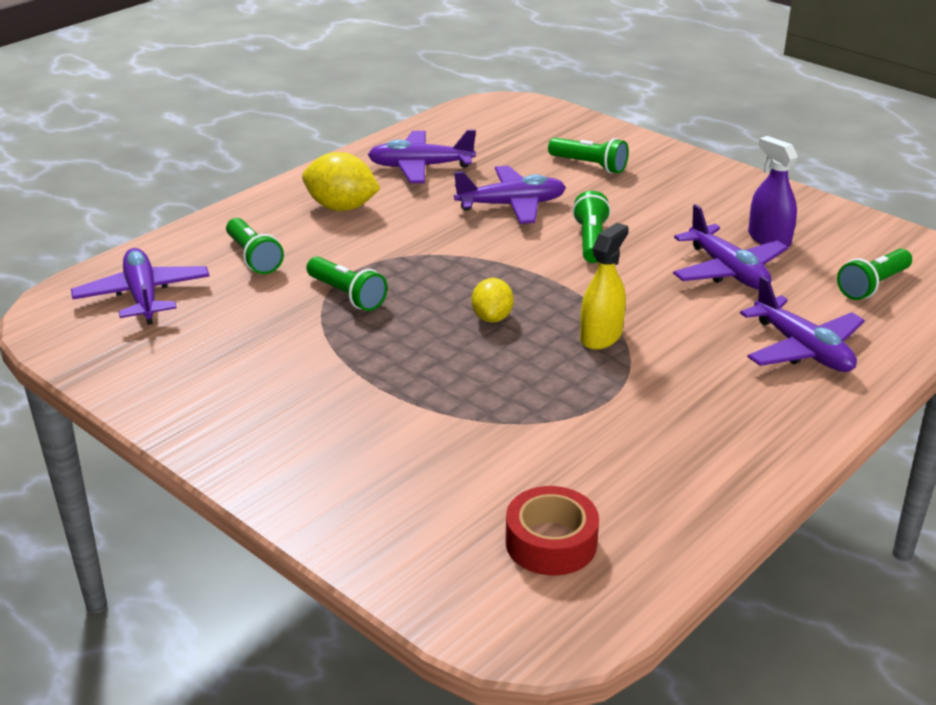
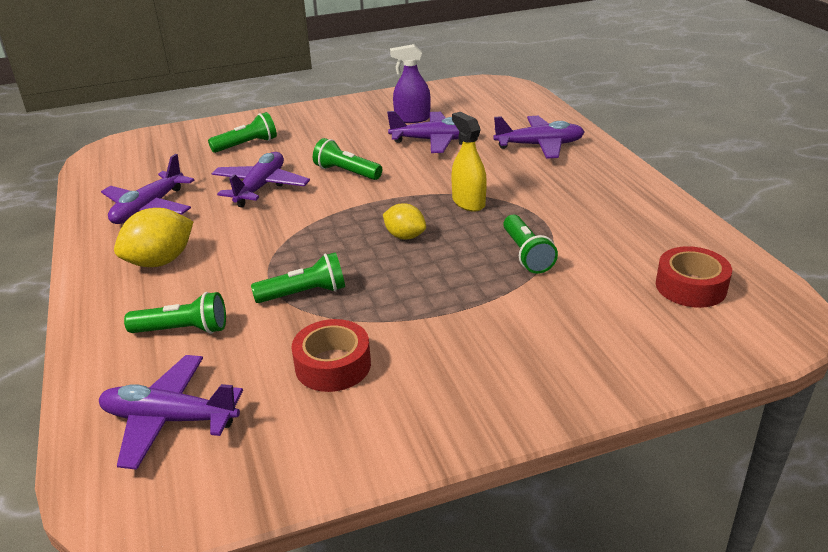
camera: 60 degrees left, 0 degrees up
green flashlight [837,249,912,300] -> green flashlight moved to [503,215,558,274]
none -> red tape [291,319,371,392]

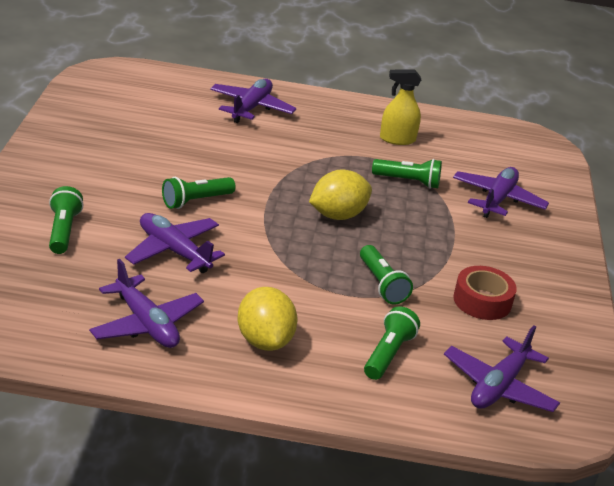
camera: 70 degrees left, 0 degrees up
green flashlight [251,252,345,303] -> green flashlight turned 150 degrees clockwise [360,245,413,305]
yellow lemon [383,203,426,240] -> yellow lemon [309,169,372,220], size x1.58
purple plane [387,111,460,153] -> purple plane moved to [453,167,549,218]
purple spray bottle [390,44,431,123] -> none
yellow spray bottle [451,112,487,212] -> yellow spray bottle moved to [380,69,421,145]
red tape [656,246,732,308] -> none

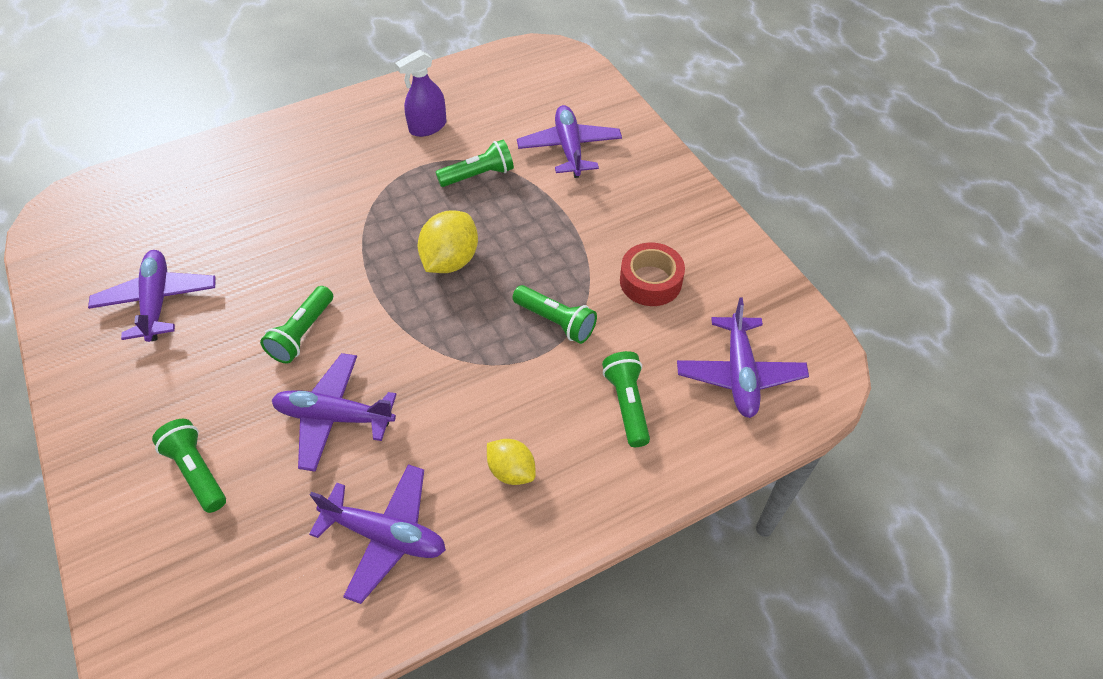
camera: 30 degrees left, 20 degrees up
purple plane [210,79,296,123] -> purple plane moved to [88,250,216,342]
yellow lemon [238,287,298,351] -> yellow lemon [487,439,536,485], size x0.63
yellow spray bottle [380,69,421,145] -> purple spray bottle [395,50,447,137]

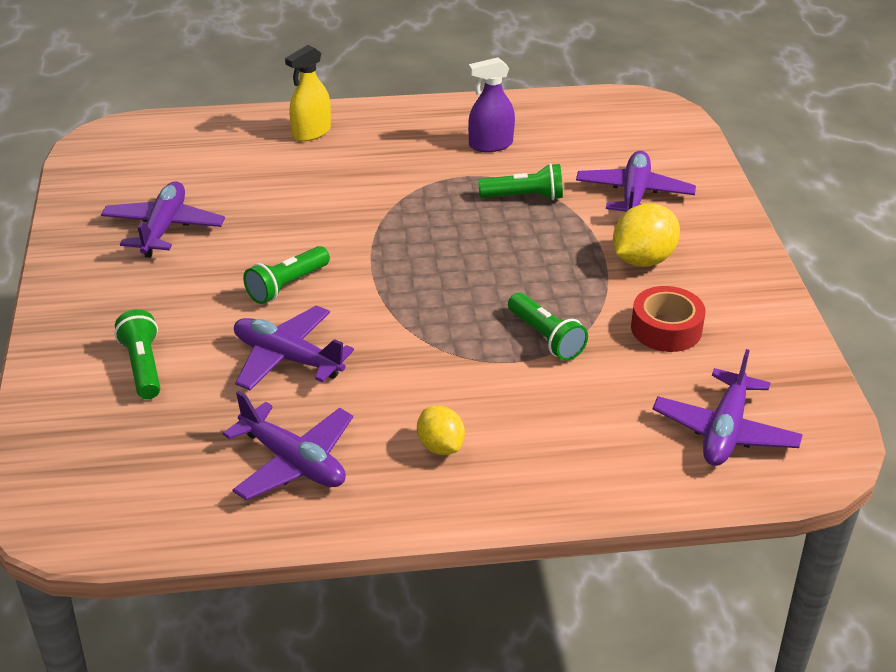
camera: 20 degrees right, 15 degrees down
yellow lemon [418,210,478,273] -> yellow lemon moved to [613,203,680,267]
green flashlight [602,351,650,447] -> none
none -> yellow spray bottle [285,45,331,141]

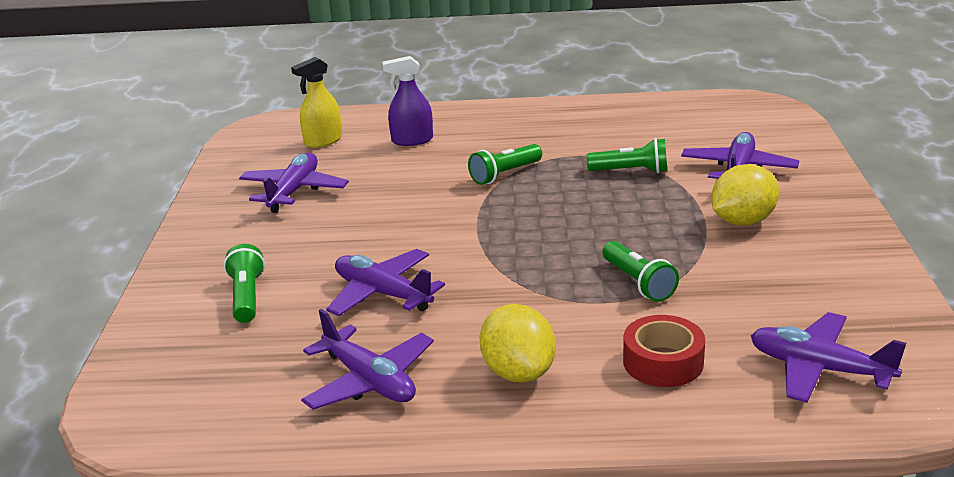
camera: 10 degrees right, 10 degrees down
green flashlight [243,246,330,304] -> green flashlight moved to [468,144,542,185]
yellow spray bottle [285,45,331,141] -> yellow spray bottle moved to [291,57,342,148]
yellow lemon [417,406,465,455] -> yellow lemon [480,304,556,382], size x1.58
purple spray bottle [468,57,515,152] -> purple spray bottle moved to [382,56,433,146]
red tape [631,286,705,352] -> red tape moved to [623,315,705,387]
purple plane [653,349,803,466] -> purple plane turned 90 degrees clockwise [751,312,906,403]

